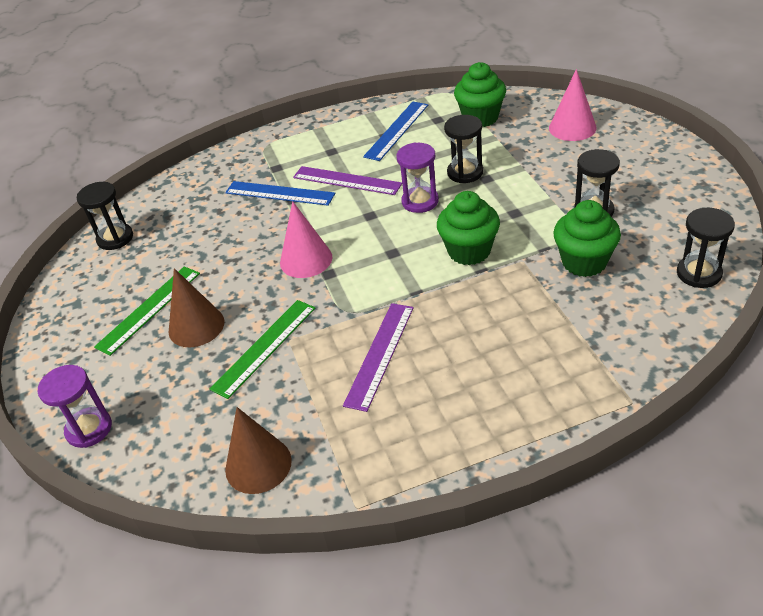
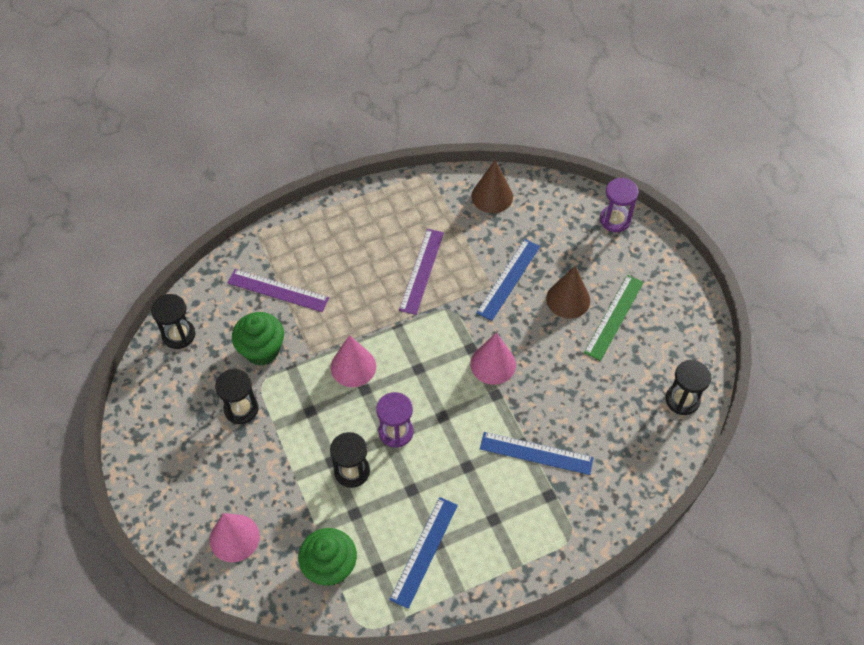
camera: 170 degrees right, 15 degrees up
green ruler [210,300,315,399] -> blue ruler [476,239,540,321]
purple ruler [293,166,402,195] -> purple ruler moved to [228,269,329,312]
green cupcake [437,191,500,265] -> pink cone [331,335,376,387]

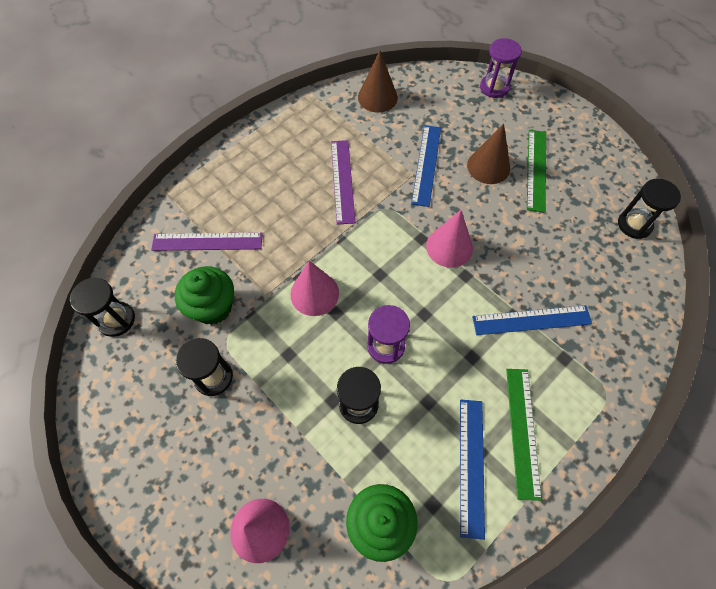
camera: 20 degrees left, 5 degrees up
none -> green ruler [506,369,542,501]

